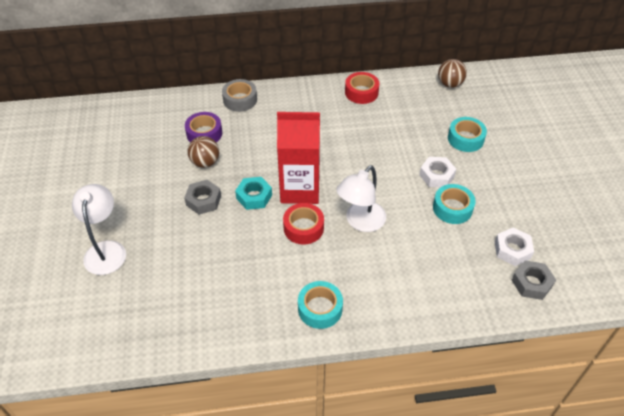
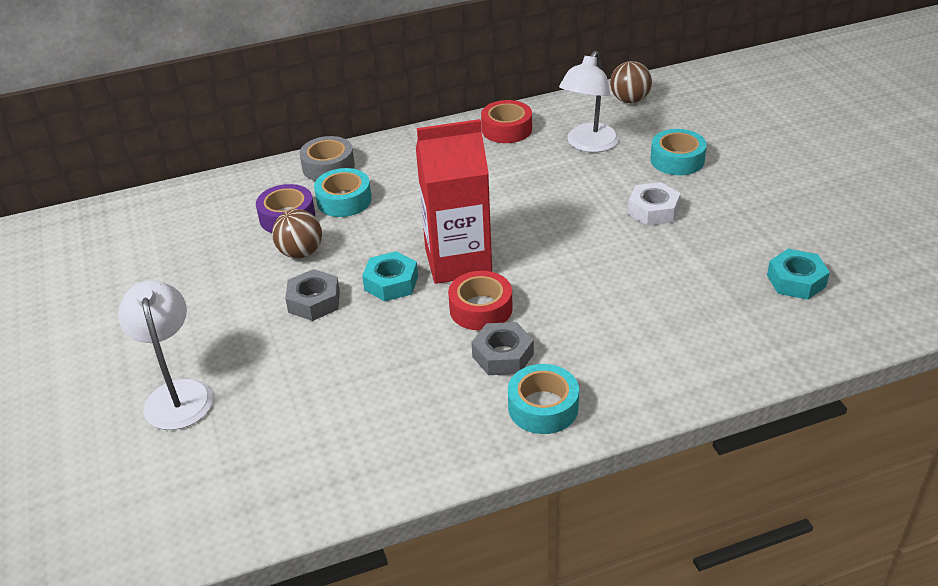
camera: 10 degrees left, 10 degrees down
white lamp [337,165,386,232] -> white lamp moved to [559,51,619,152]
turquoise tape [433,184,476,224] -> turquoise tape moved to [314,168,372,217]
white nut [495,228,534,266] -> turquoise nut [767,249,830,300]
grey nut [512,260,556,300] -> grey nut moved to [471,322,534,375]

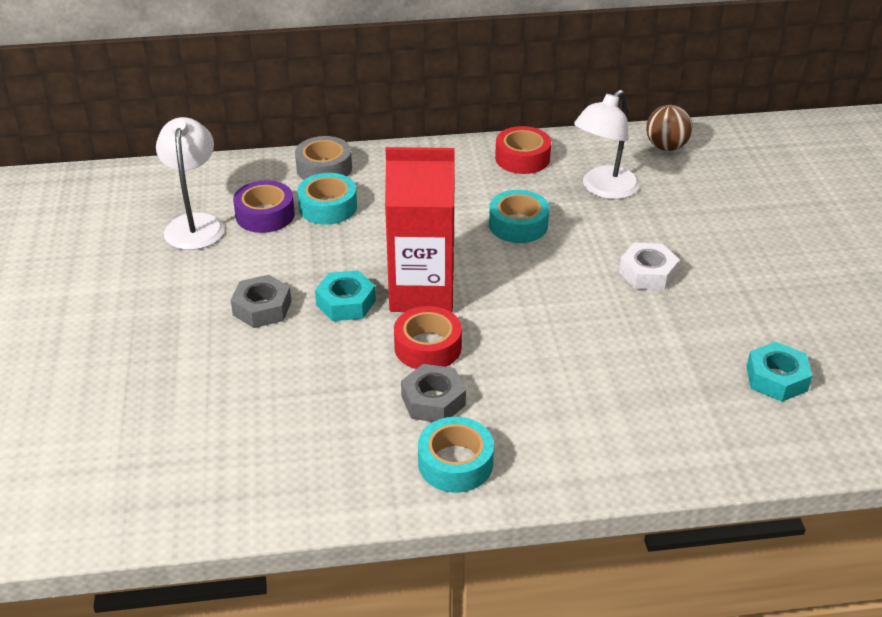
camera: 10 degrees right, 0 degrees up
white lamp [118,280,213,430] -> white lamp moved to [156,117,224,250]
brown ball [272,209,322,258] -> none
turquoise tape [650,129,707,175] -> turquoise tape moved to [489,190,549,243]

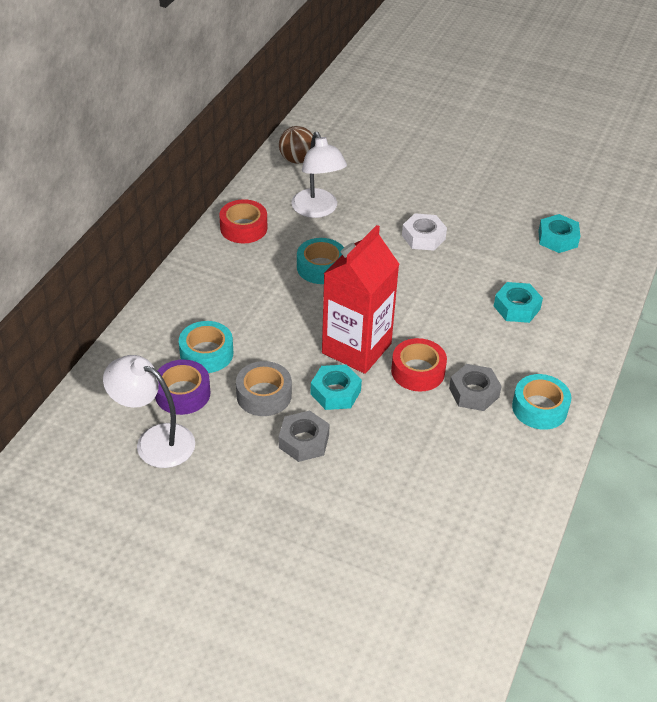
camera: 60 degrees left, 5 degrees up
grey tape [295,136,352,180] -> grey tape moved to [236,361,292,416]
none -> turquoise nut [494,282,543,323]

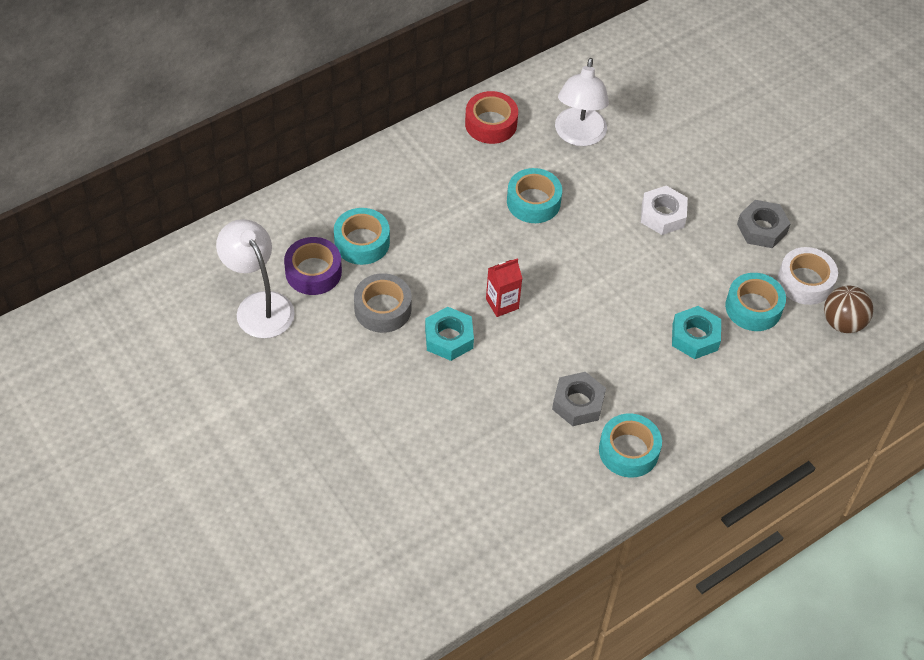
camera: 30 degrees right, 10 degrees up
brown ball [279,126,313,163] -> brown ball moved to [824,286,873,333]
grey nut [279,411,330,462] -> grey nut moved to [737,200,791,248]
red carton [322,225,399,374] -> red carton [486,258,523,317], size x0.45
red tape [391,338,447,392] -> none
turquoise nut [538,214,580,253] -> white tape [777,247,838,305]
none -> turquoise tape [725,273,786,331]

